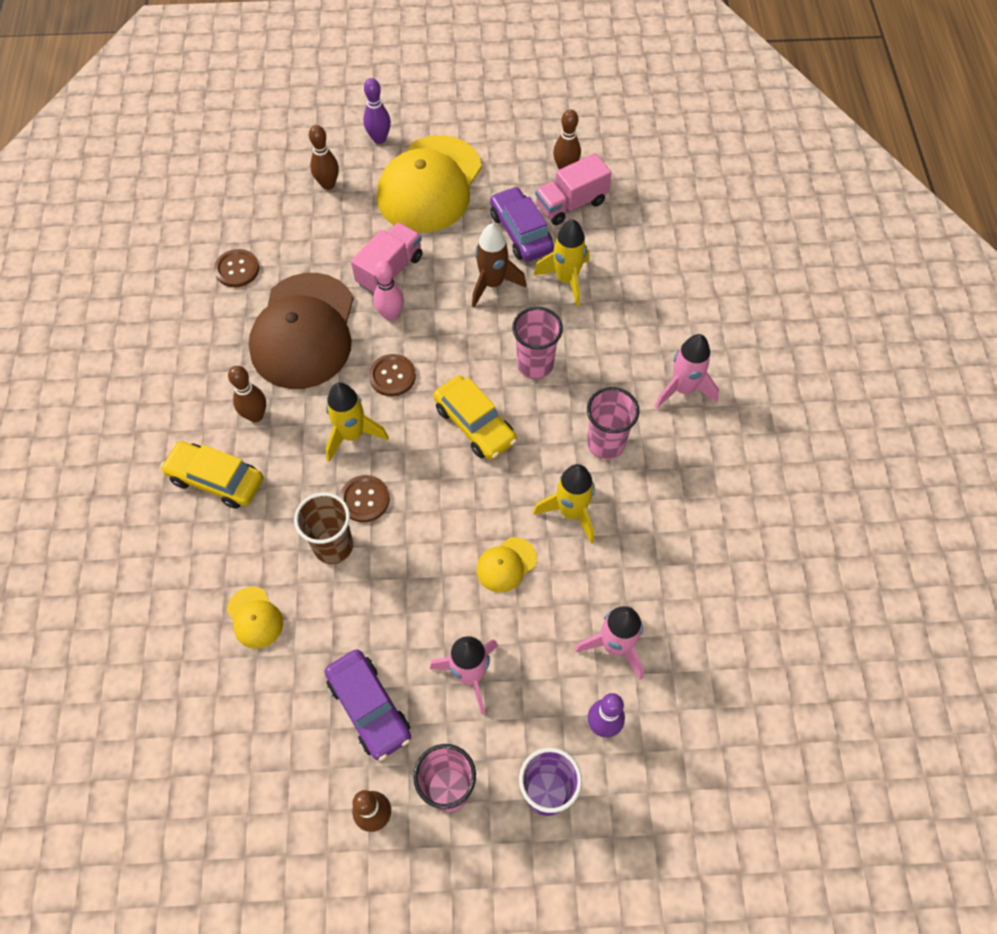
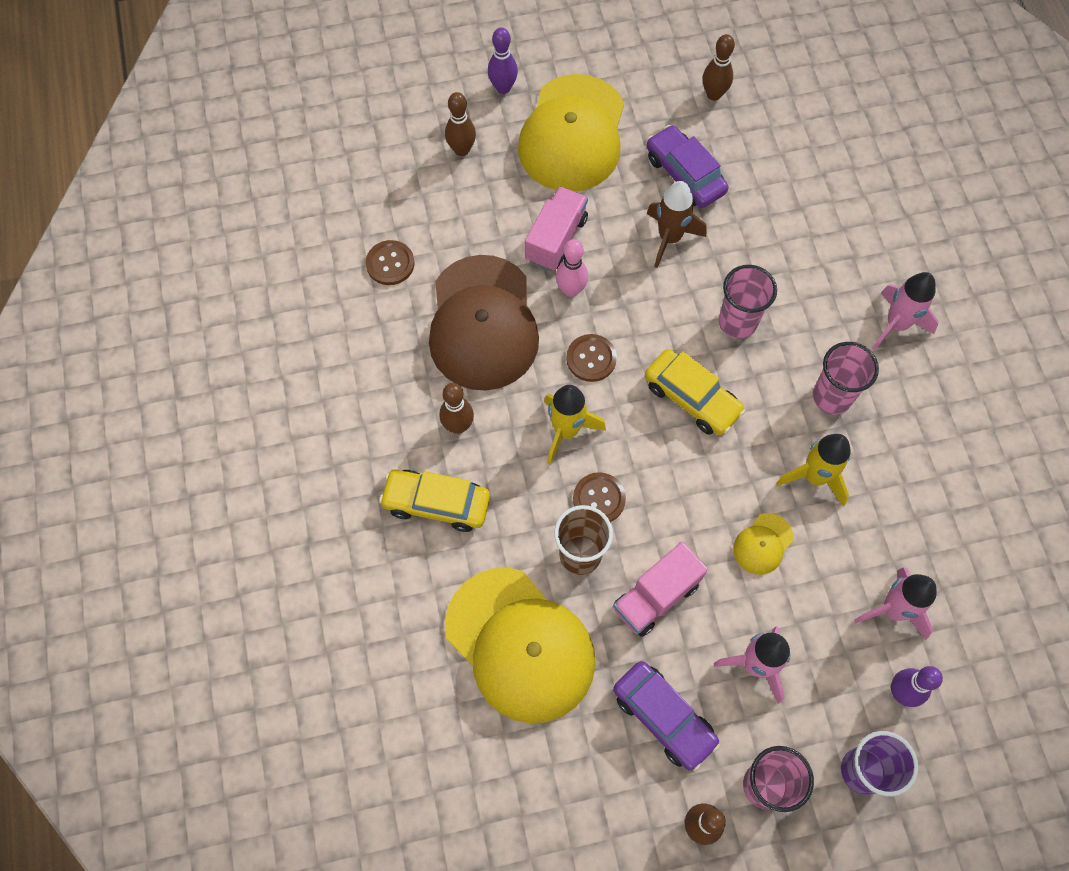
camera: 10 degrees left, 5 degrees up
yellow cap [227,587,283,649] -> yellow cap [445,568,596,723], size x2.38
yellow rocket [533,219,589,307] -> none
pink truck [535,153,612,225] -> pink truck moved to [613,542,708,637]

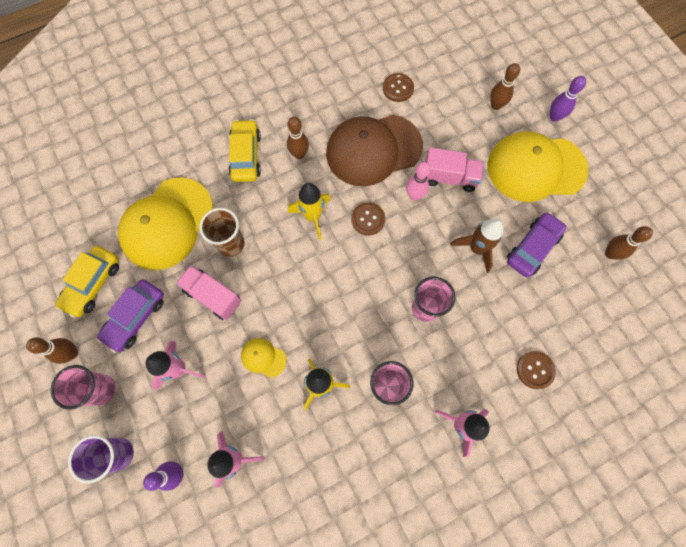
camera: 75 degrees right, 5 degrees up
brown button [573,472,626,522] -> brown button moved to [517,351,556,389]
yellow car [645,349,745,435] -> yellow car moved to [55,246,119,318]

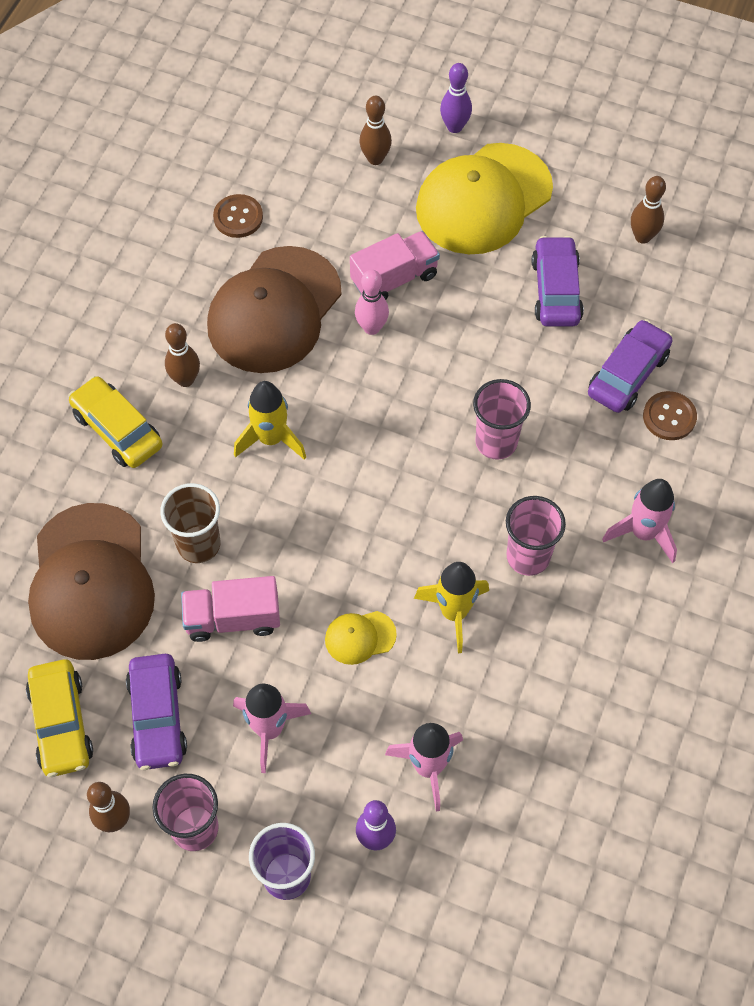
camera: 40 degrees left, 10 degrees down
yellow cap [118,177,213,270] -> brown cap [28,503,155,660]
brown button [351,202,385,236] -> none
brown rocket [450,219,503,273] -> none
none -> purple car [588,319,673,413]

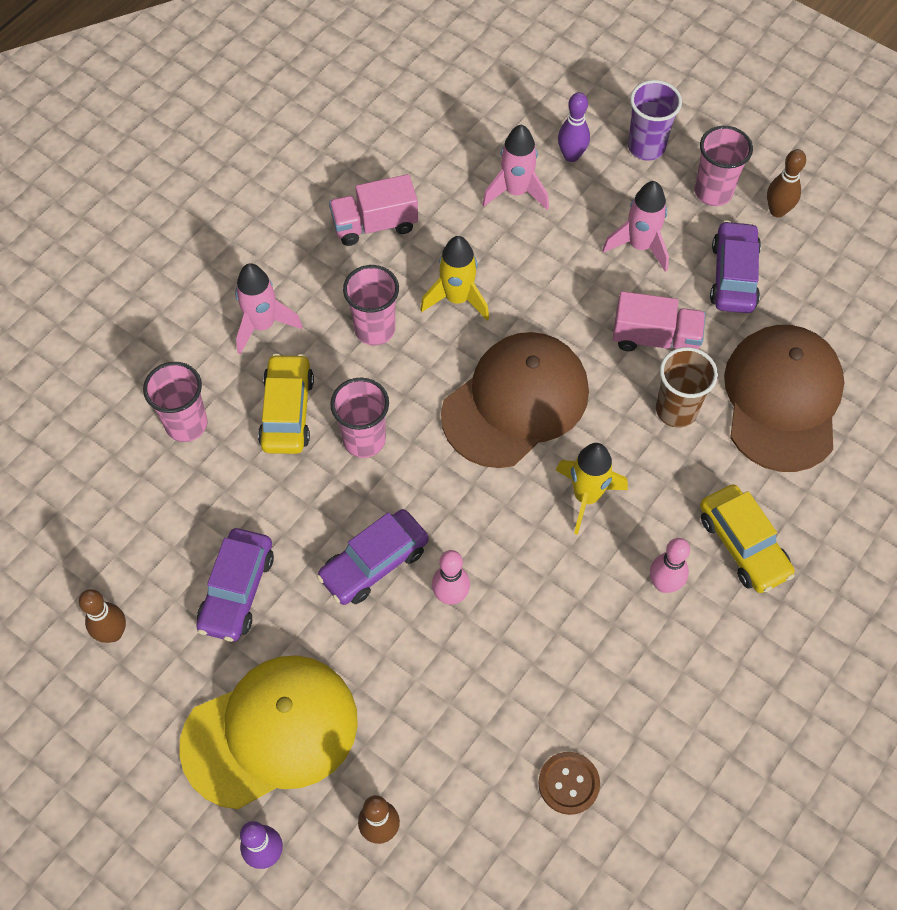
camera: 165 degrees left, 0 degrees up
yellow car [26,659,93,777] -> yellow car moved to [258,354,314,454]
brown bowling pin [165,323,200,387] -> pink bowling pin [650,538,690,593]
brown cap [207,246,342,373] -> brown cap moved to [441,332,589,468]
yellow cap [325,611,397,665] -> none
pink truck [350,231,440,300] -> pink truck moved to [329,174,418,246]
purple car [588,319,673,413] -> purple car moved to [317,509,429,605]
brown button [643,391,697,440] -> pink cup [143,362,208,442]

